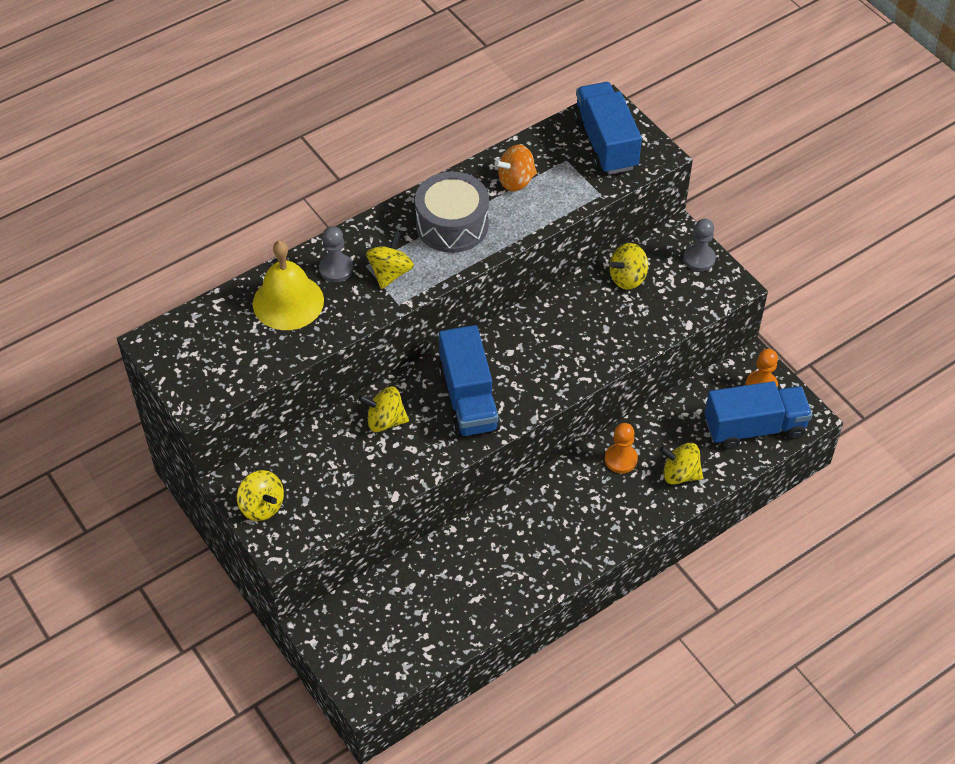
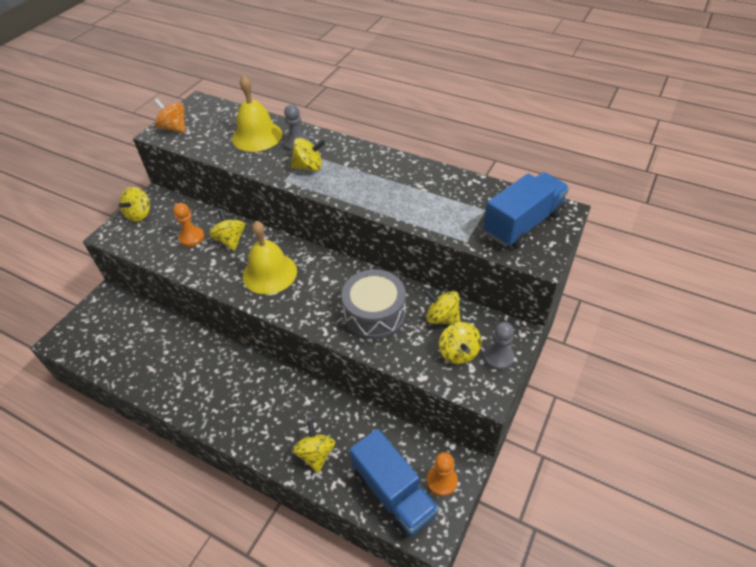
camera: 65 degrees right, 5 degrees down
grey drum [415,172,489,253] -> grey drum moved to [341,269,406,339]
blue truck [438,325,501,438] -> yellow bell [243,221,297,294]
orange spinning top [494,144,537,191] -> orange spinning top moved to [154,99,185,133]
orange pawn [605,423,638,473] -> orange pawn moved to [173,203,204,247]
none -> yellow spinning top [439,322,482,364]

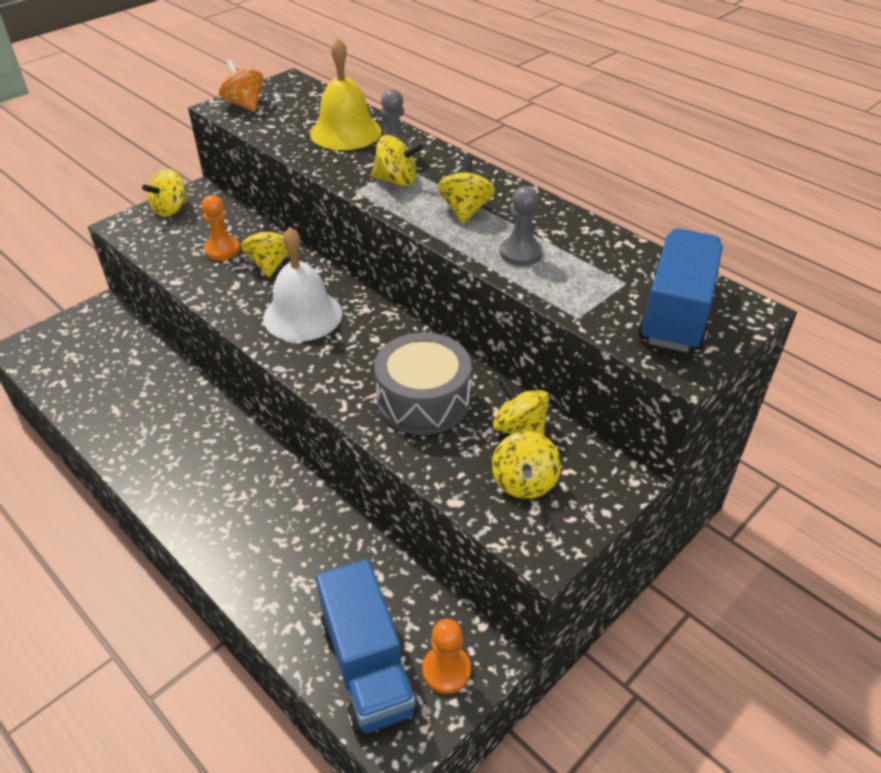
camera: 15 degrees right, 5 degrees down
yellow bell [243,221,297,294] -> white bell [263,227,342,342]
yellow spinning top [293,421,335,473] -> yellow spinning top moved to [437,156,495,224]
grey pawn [483,322,514,370] -> grey pawn moved to [500,186,542,266]
blue truck [484,172,569,248] -> blue truck turned 45 degrees counterclockwise [638,228,723,352]

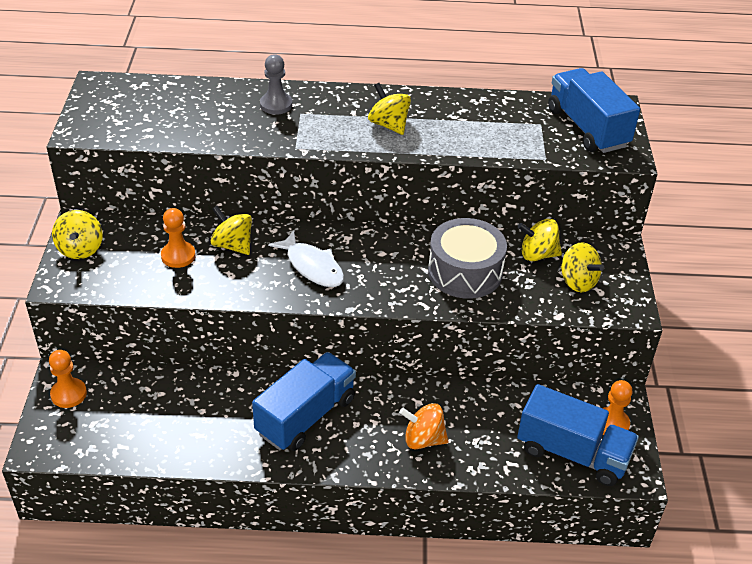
camera: 45 degrees left, 0 degrees up
orange spinning top [219,60,264,112] -> orange spinning top moved to [399,403,449,450]
white bell [263,227,342,342] -> white fish [268,230,344,287]
yellow bell [310,38,382,150] -> none
yellow spinning top [371,135,424,186] -> none
grey pawn [500,186,542,266] -> none
none -> orange pawn [49,350,87,408]
none -> blue truck [252,352,356,451]

